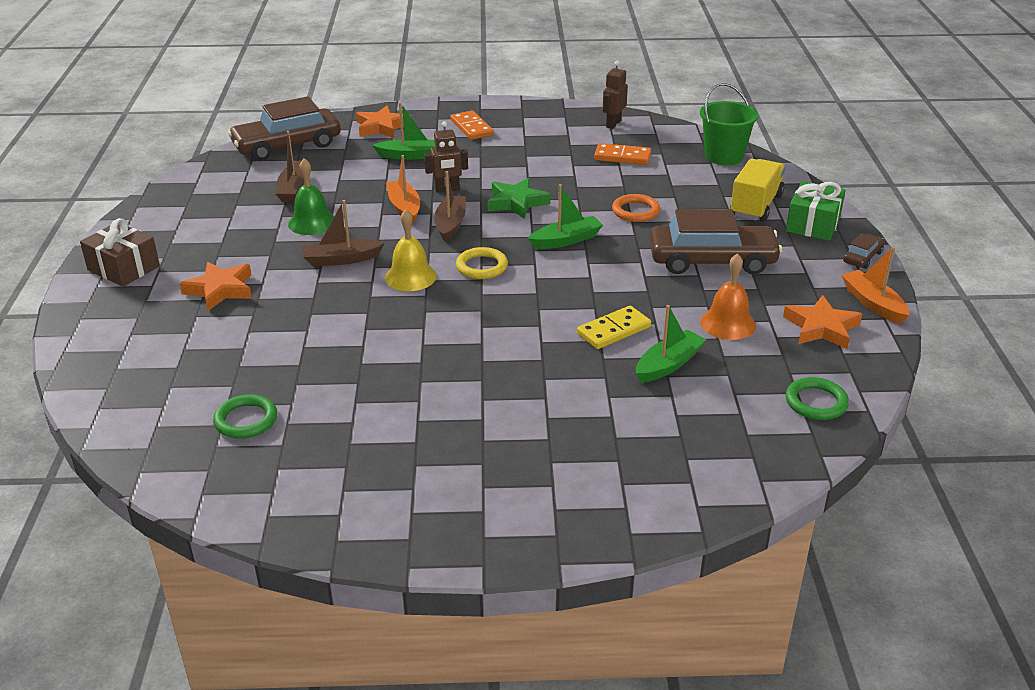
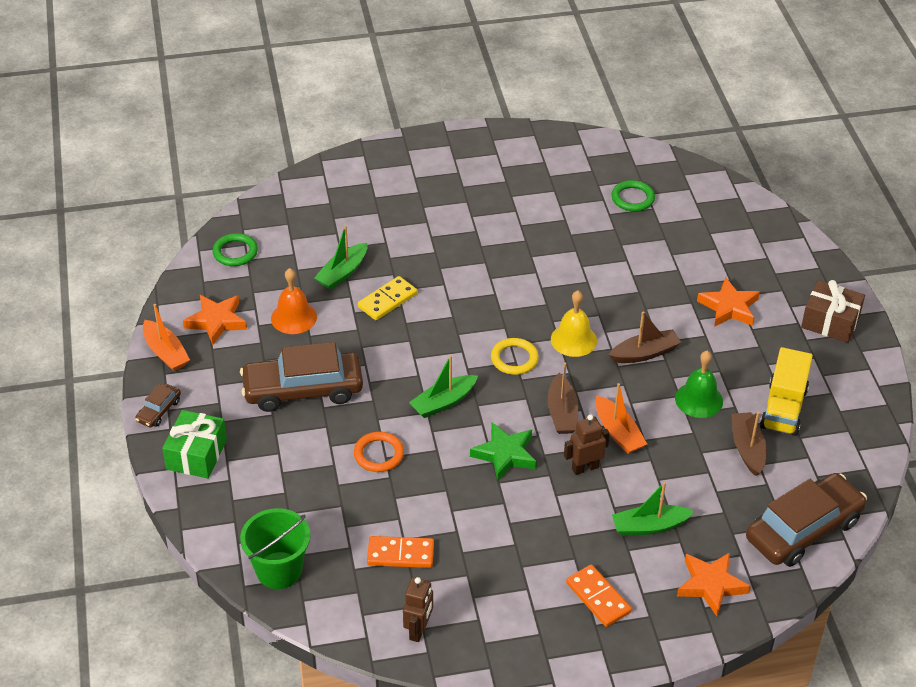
camera: 170 degrees right, 10 degrees up
yellow truck [730,158,785,222] -> yellow truck moved to [760,347,813,436]

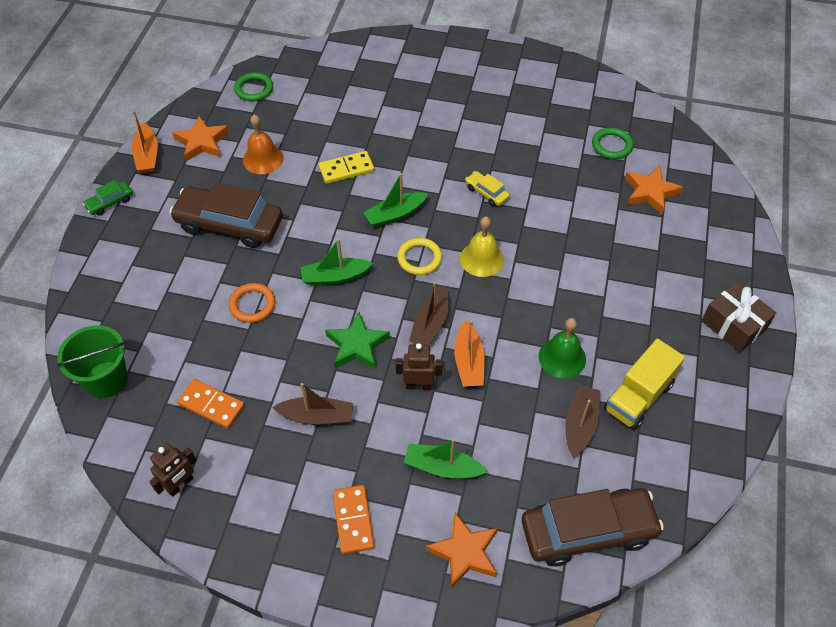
camera: 25 degrees right, 10 degrees up
brown car [135,384,181,428] -> green car [83,180,133,216]
green gift [162,410,227,479] -> none
green boat [314,225,368,290] -> green boat moved to [363,173,428,227]
brown boat [609,311,681,363] -> brown boat moved to [272,383,353,425]
orange star [697,277,760,327] -> orange star moved to [625,165,683,214]
none -> yellow car [465,171,510,206]

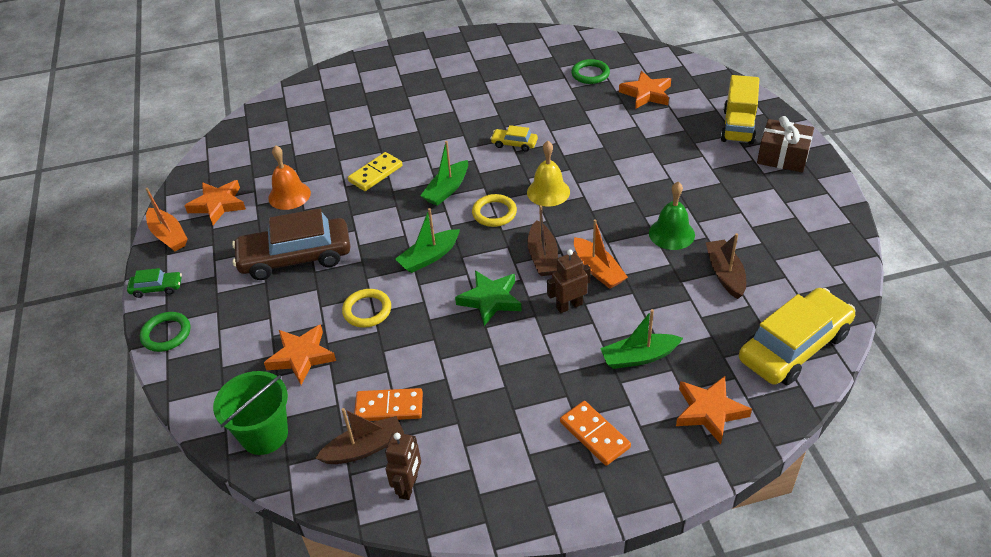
camera: 25 degrees left, 10 degrees down
green car [83,180,133,216] -> green car turned 120 degrees counterclockwise [127,268,182,298]
orange ring [229,283,275,323] -> yellow ring [342,289,391,328]
green ring [234,72,273,102] -> green ring moved to [140,312,190,352]
brown boat [272,383,353,425] -> brown boat moved to [315,408,404,464]
brown car [522,488,664,566] -> yellow car [739,288,855,385]
yellow truck [604,339,685,430] -> yellow truck moved to [721,75,759,145]
none -> orange star [264,324,336,385]

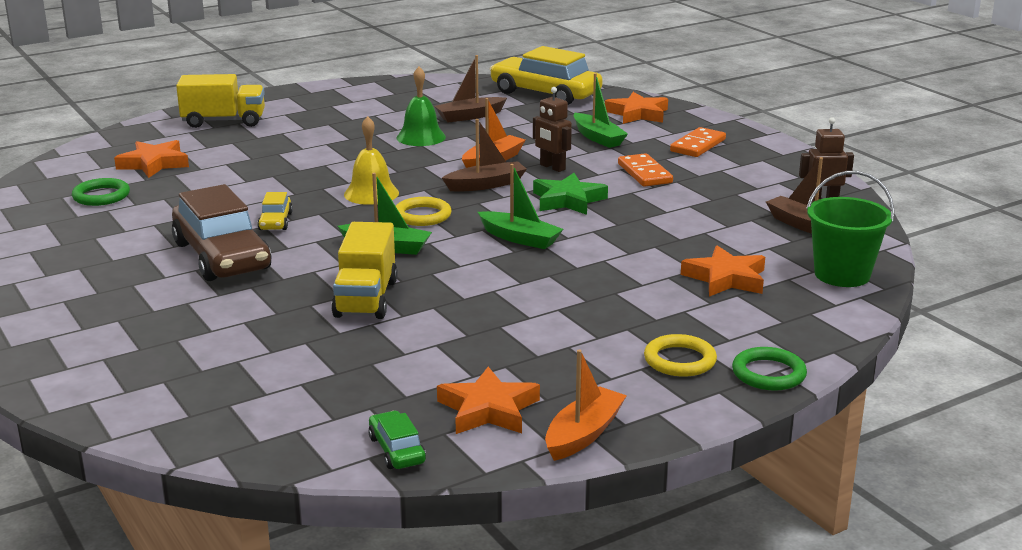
camera: 110 degrees left, 20 degrees down
green car [127,268,182,298] -> green car moved to [368,411,426,469]
brown car [232,208,351,280] -> brown car moved to [172,184,272,281]
orange bell [268,145,311,210] -> none
yellow ring [342,289,391,328] -> yellow ring moved to [644,334,717,377]
yellow domino [348,152,403,191] -> yellow truck [331,222,398,319]
orange domino [354,388,423,421] -> orange domino moved to [618,153,673,187]
brown gift [757,116,814,172] -> none

